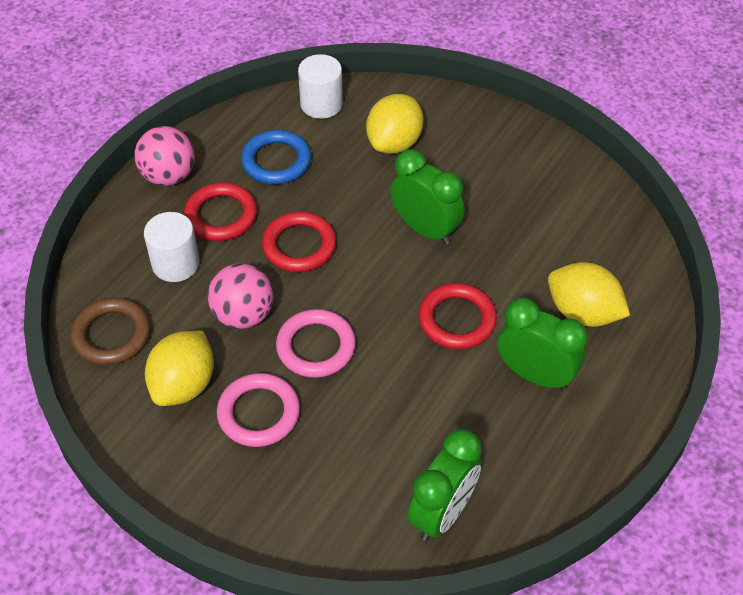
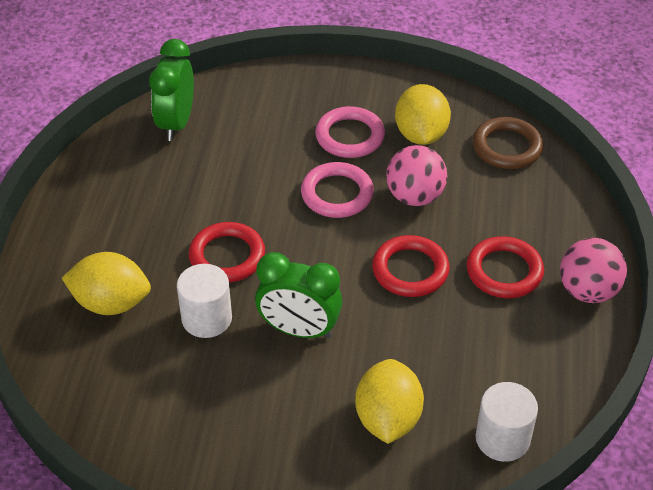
camera: 155 degrees right, 5 degrees down
white cylinder [144,212,200,282] -> white cylinder moved to [177,264,232,338]
blue ring [241,130,311,184] -> none
green clock [497,298,588,390] -> none

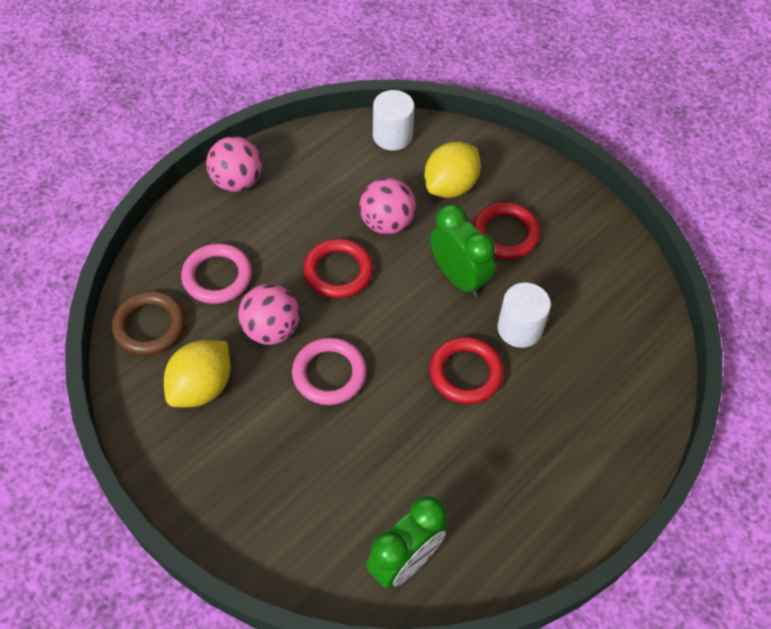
camera: 145 degrees left, 10 degrees up
yellow lemon [62,252,151,315] -> none
pink ring [315,106,385,158] -> pink ring moved to [181,243,252,304]
red ring [466,236,544,298] -> red ring moved to [473,202,540,259]
none -> pink ball [360,178,416,234]

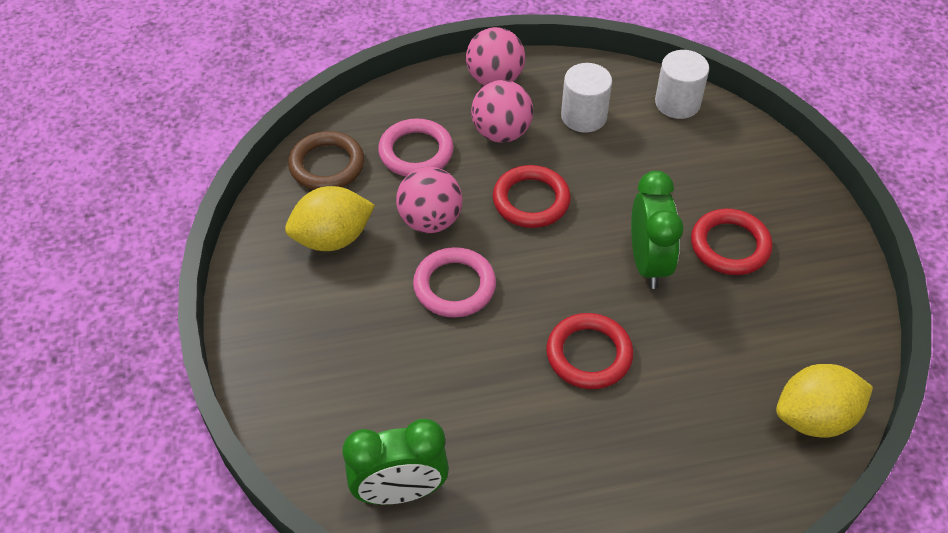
camera: 35 degrees right, 5 degrees down
pink ball [360,178,416,234] -> pink ball moved to [471,80,533,143]
yellow lemon [424,142,481,198] -> yellow lemon moved to [776,364,873,438]
white cylinder [497,283,551,348] -> white cylinder moved to [561,63,612,132]

